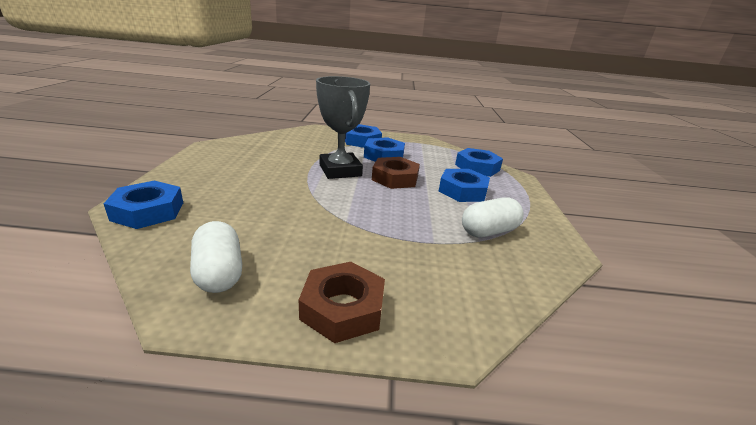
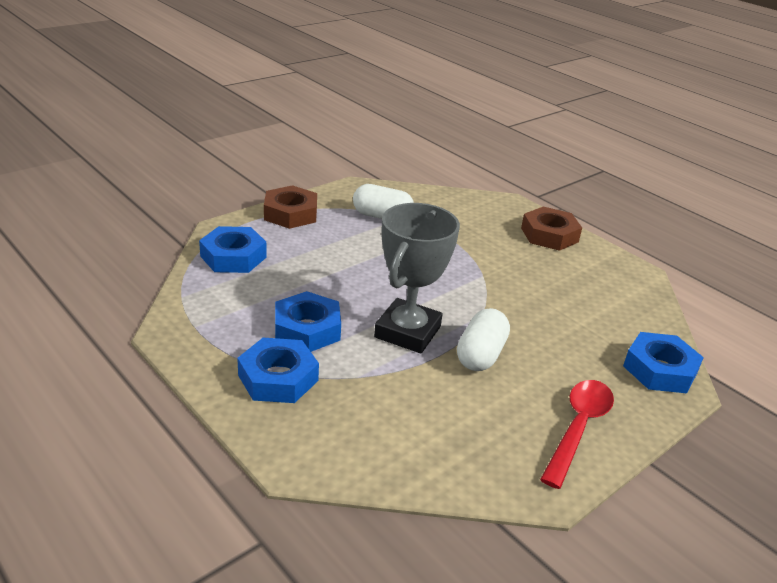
camera: 135 degrees left, 5 degrees up
white capsule [190,221,242,293] -> white capsule moved to [457,308,510,371]
brown nut [372,157,420,189] -> brown nut moved to [264,185,317,229]
blue nut [439,169,490,202] -> none
none -> red spoon [540,380,614,489]

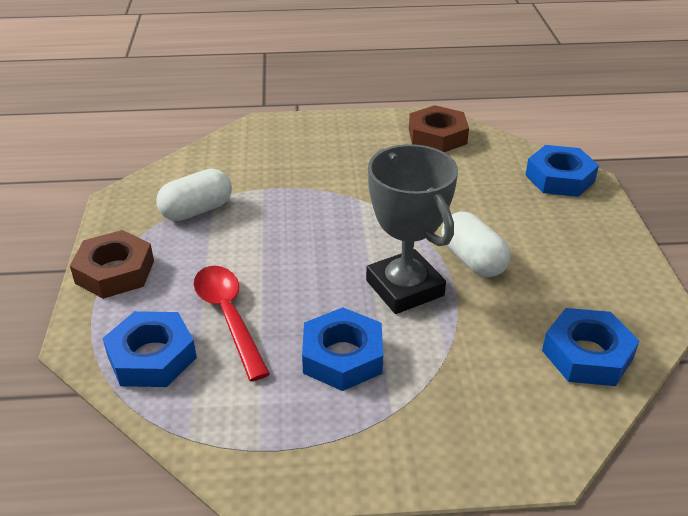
camera: 50 degrees left, 5 degrees up
blue nut [237,338,319,403] -> blue nut moved to [542,308,639,386]
brown nut [521,206,582,251] -> brown nut moved to [409,105,469,152]
red spoon [540,380,614,489] -> red spoon moved to [194,266,270,381]

